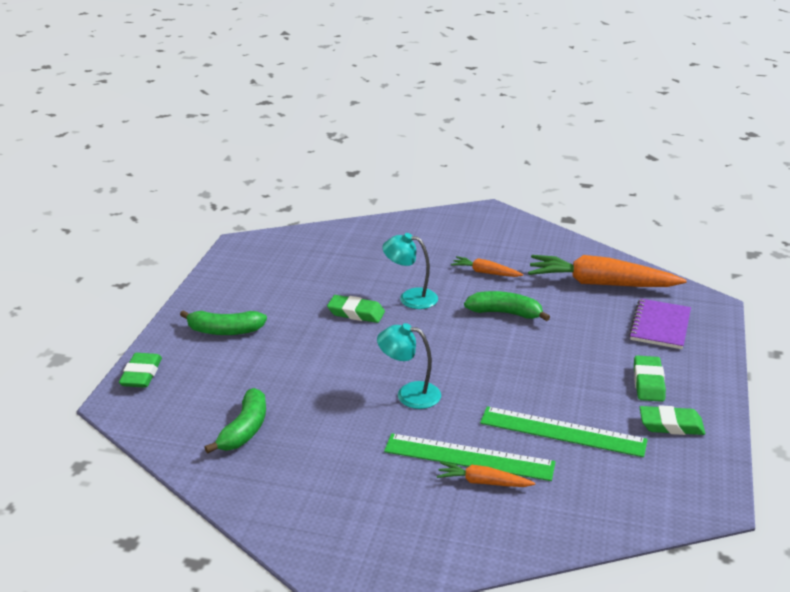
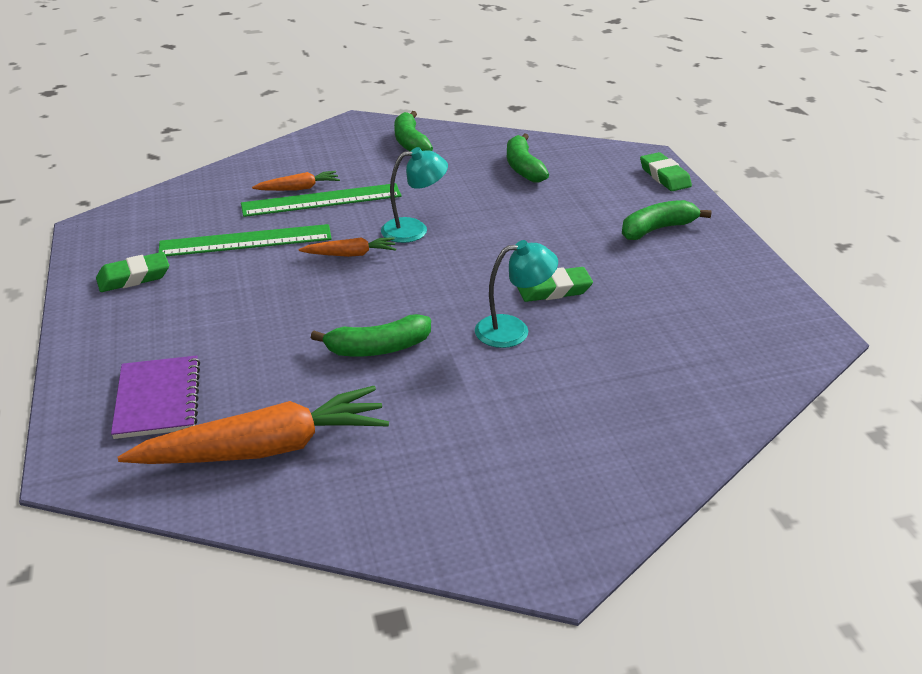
camera: 150 degrees right, 5 degrees up
orange carrot [451,256,523,277] -> orange carrot moved to [299,237,396,257]
green eraser [634,356,666,402] -> none
none -> green banana [394,111,433,152]

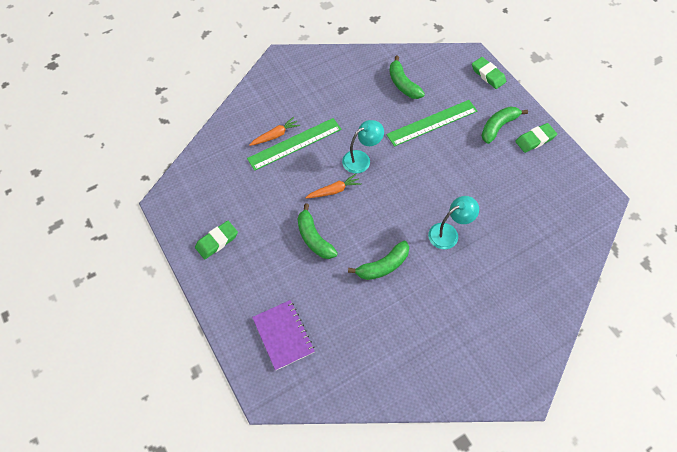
camera: 15 degrees left, 25 degrees up
orange carrot [118,386,389,464] -> none
green ruler [158,224,332,256] -> green ruler moved to [386,100,477,147]
green banana [394,111,433,152] -> green banana moved to [297,203,338,259]
green eraser [517,267,593,302] -> green eraser moved to [515,123,557,153]

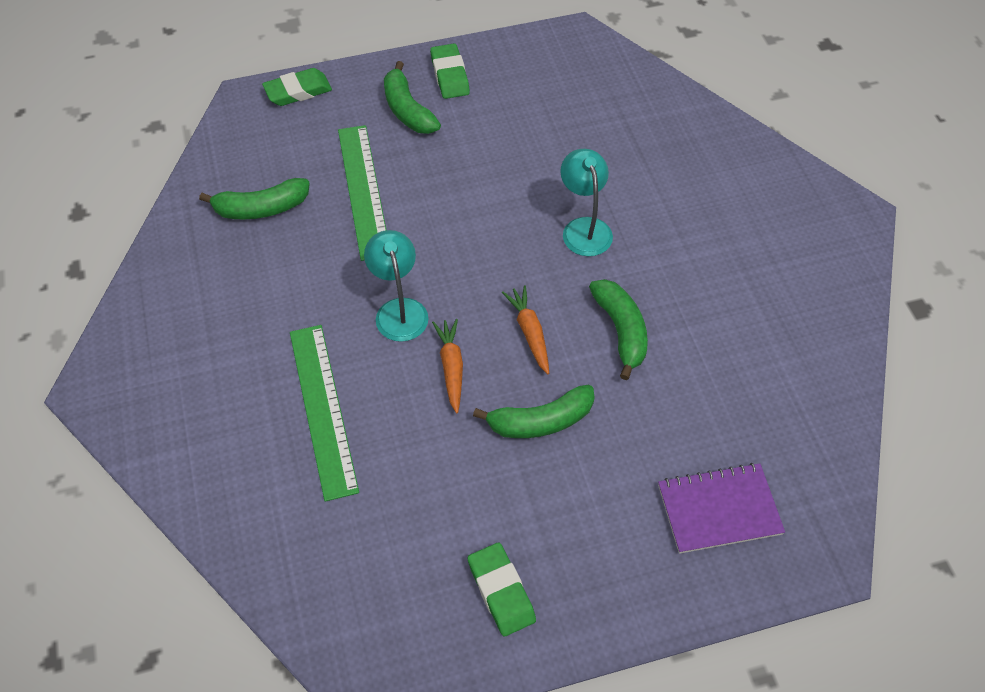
camera: 75 degrees left, 5 degrees down
orange carrot [249,117,300,146] -> orange carrot moved to [502,285,549,375]

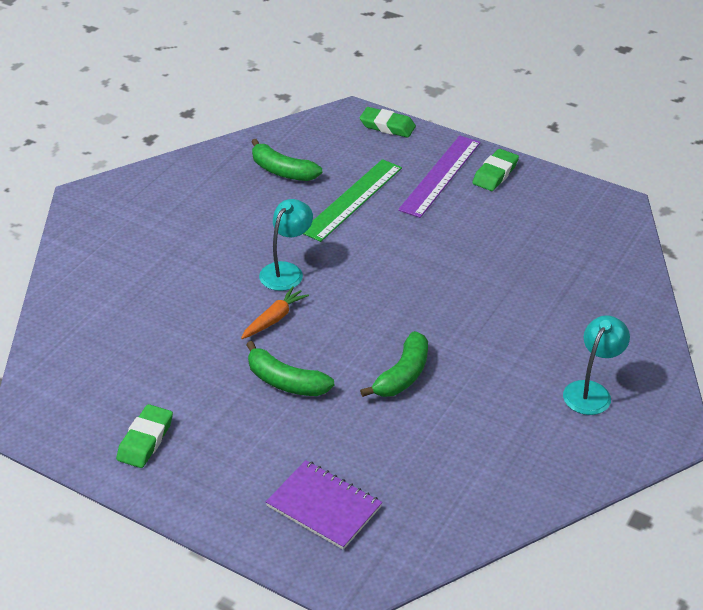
camera: 45 degrees right, 15 degrees down
green ruler [290,325,359,502] -> none
green banana [384,61,441,134] -> purple ruler [398,136,481,218]
orange carrot [502,285,549,375] -> none
turquoise lamp [560,149,613,256] -> turquoise lamp moved to [563,315,630,415]

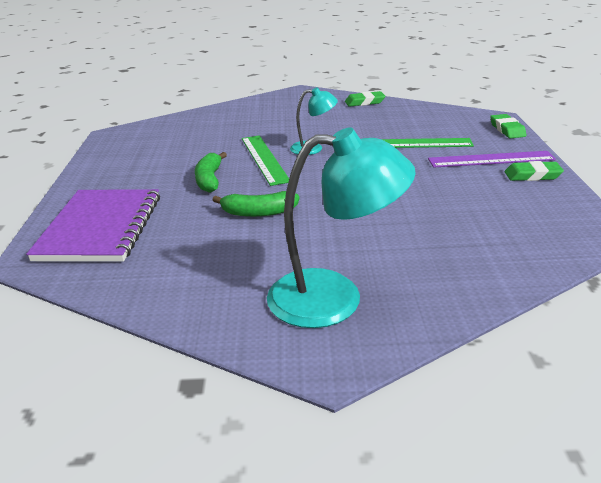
camera: 60 degrees right, 10 degrees down
green eraser [116,404,173,468] -> green eraser moved to [345,91,385,107]
orange carrot [241,286,309,339] -> green ruler [242,135,289,186]
green banana [252,139,322,181] -> none
purple notebook [266,460,382,550] -> purple notebook [26,189,160,262], size x1.70
turquoise lamp [563,315,630,415] -> turquoise lamp [267,127,416,328], size x1.87

